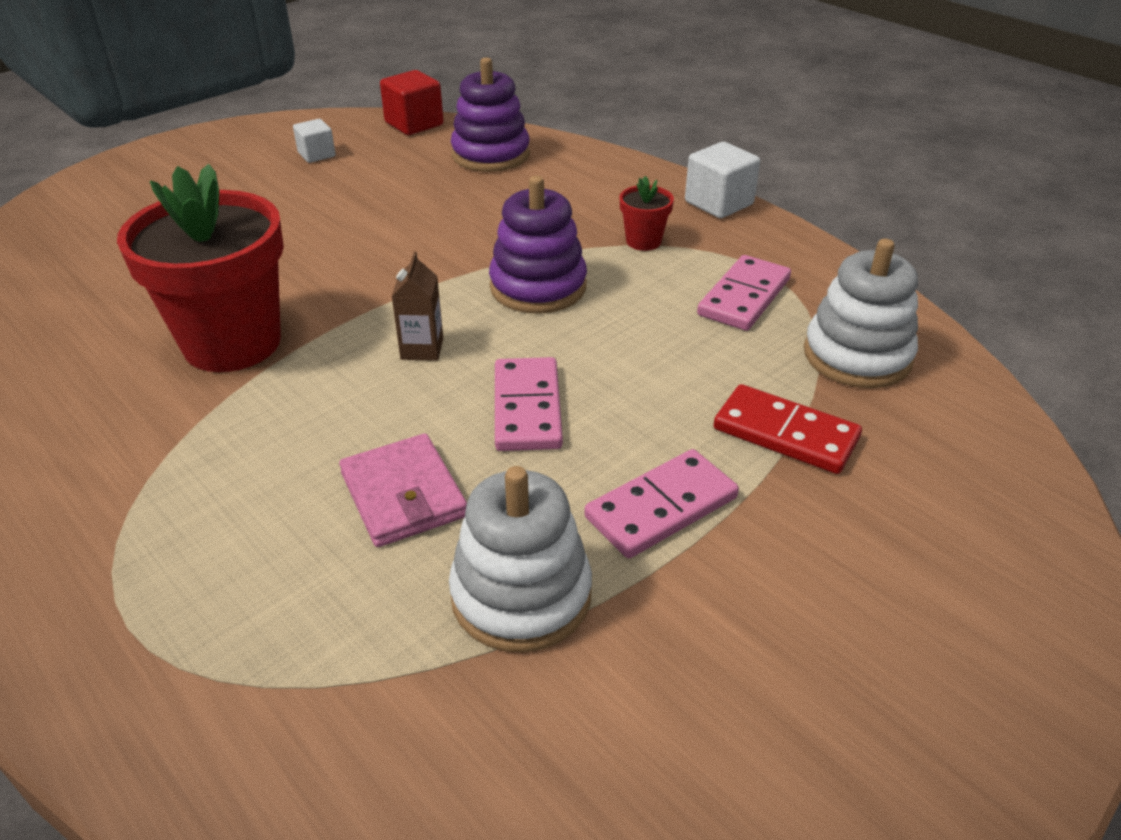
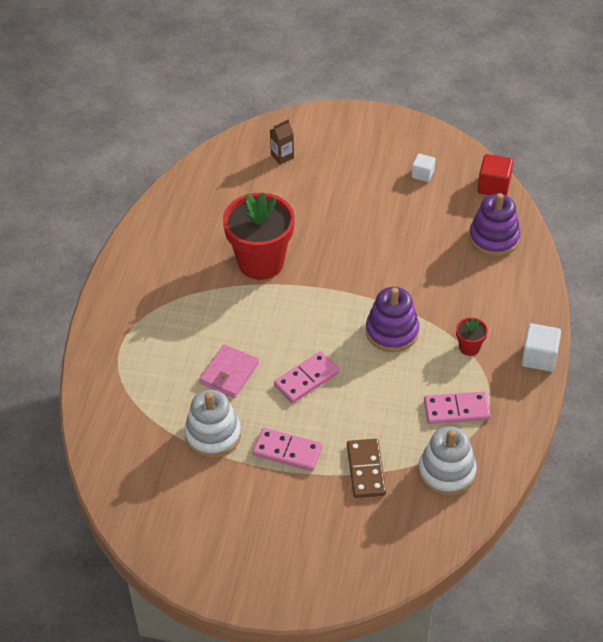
camera: 55 degrees right, 10 degrees up
brown carton [392,252,443,361] -> brown carton moved to [270,119,294,164]
red domino [714,384,862,474] -> brown domino [347,439,386,498]

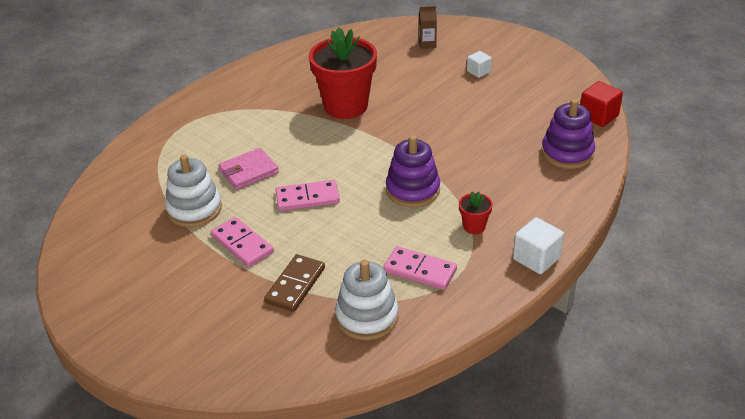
camera: 30 degrees right, 10 degrees down
white cube [412,154,435,182] -> white cube moved to [467,51,492,78]

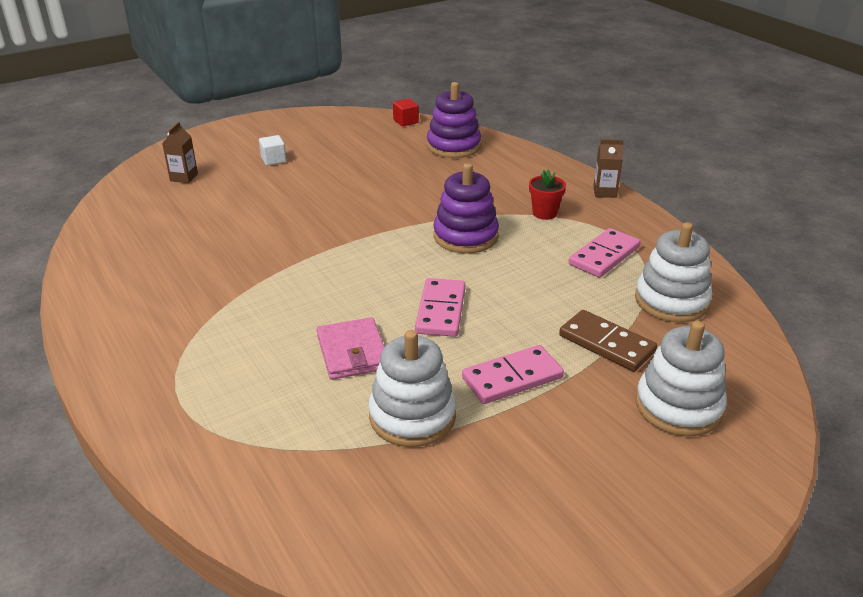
camera: 75 degrees left, 5 degrees down
red flower pot [309,27,377,119] -> none
white cube [513,217,564,274] -> brown carton [593,139,624,198]
red cube [580,81,623,127] -> red cube [393,99,419,126], size x0.64
none -> white stacking toy [636,321,727,436]

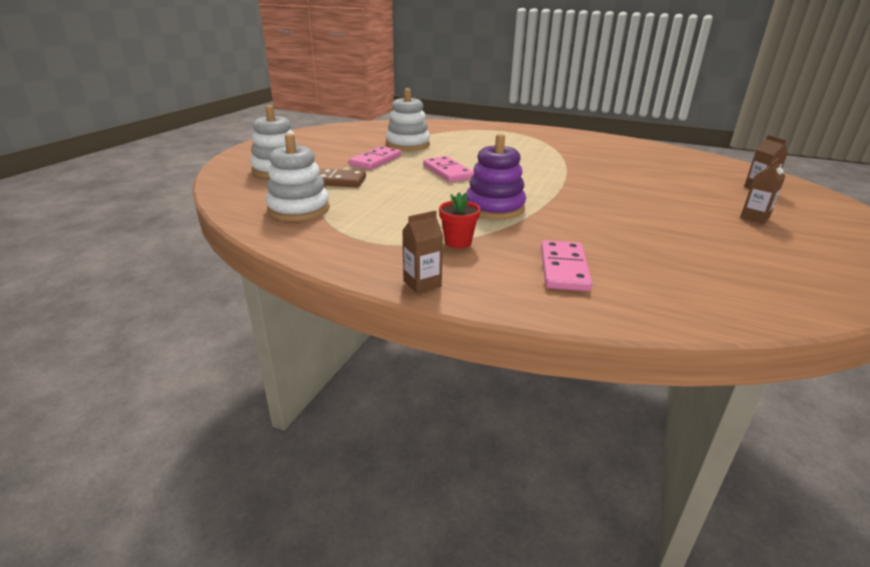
camera: 145 degrees right, 5 degrees down
white cube [259,135,286,166] -> brown carton [740,158,786,224]
pink wallet [317,317,385,380] -> none
red cube [393,99,419,126] -> none
purple stacking toy [427,82,481,158] -> none
pink domino [569,228,641,278] -> pink domino moved to [541,240,592,291]

